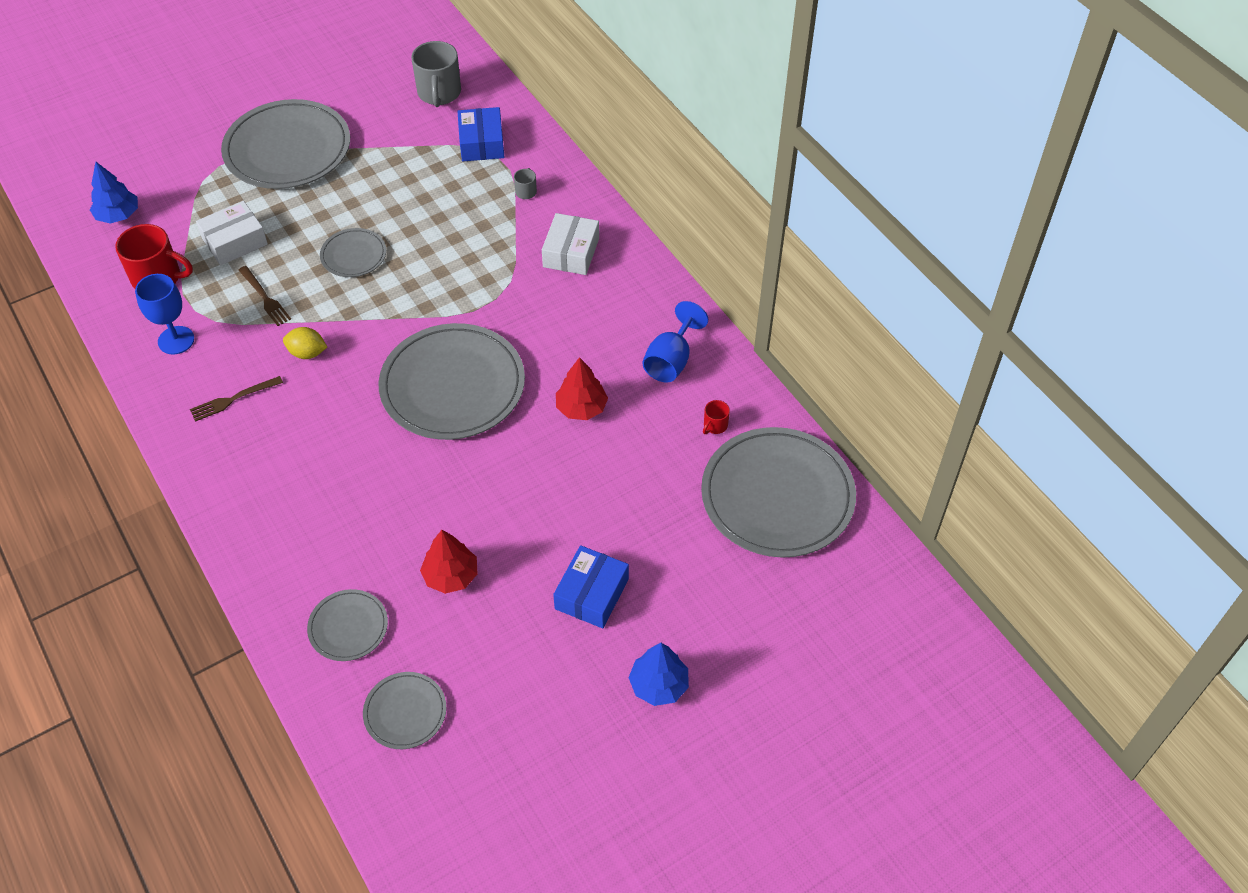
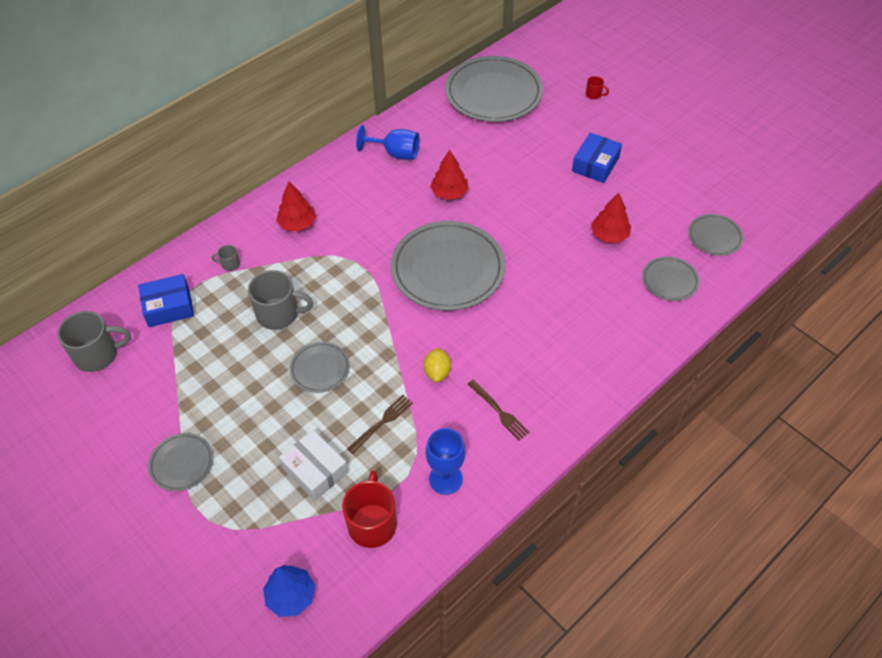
camera: 100 degrees left, 0 degrees up
grey plate [221,99,350,189] -> grey plate [148,433,213,491], size x0.49
white box [542,213,599,275] -> red tree [276,182,316,232]
blue box [553,545,629,628] -> blue box turned 75 degrees counterclockwise [572,133,622,183]
blue tree [629,643,689,706] -> none
red mug [703,400,730,434] -> red mug moved to [586,76,609,99]
none -> grey mug [248,270,314,330]

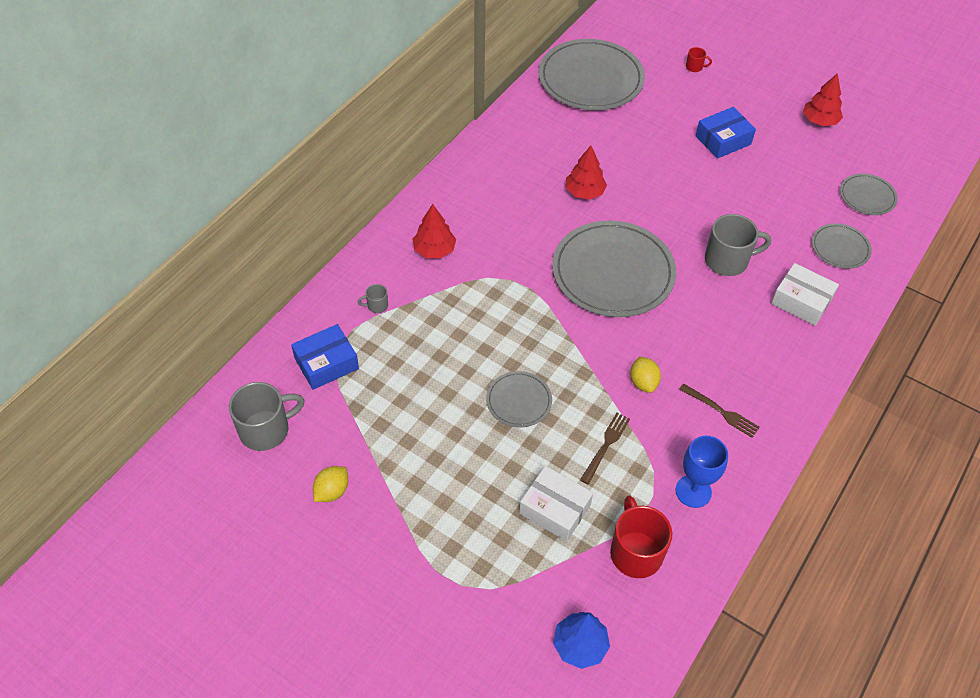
camera: 15 degrees left, 0 degrees up
grey plate [148,433,213,491] -> none
grey mug [248,270,314,330] -> grey mug moved to [705,214,771,276]
blue goblet [356,125,419,160] -> none
blue box [572,133,622,183] -> blue box turned 45 degrees clockwise [696,107,756,159]
red tree [591,193,631,243] -> red tree moved to [803,73,843,126]
none -> yellow lemon [313,466,348,502]
none -> white box [771,263,839,326]

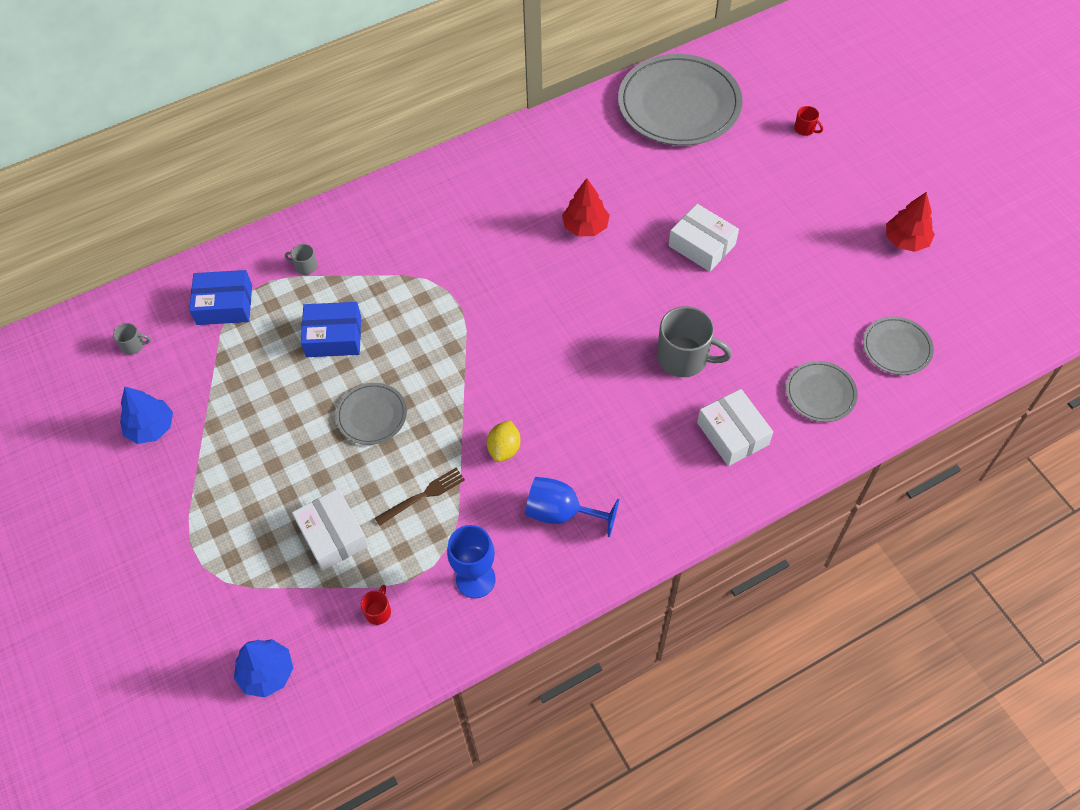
camera: 30 degrees right, 5 degrees up
grey mug [229,382,305,451] -> grey mug [113,323,151,355], size x0.46
yellow lemon [313,466,348,502] -> blue tree [120,387,173,444]
red tree [413,204,456,258] -> none
grey plate [552,221,676,317] -> none
red mug [610,495,672,578] -> red mug [361,585,391,625], size x0.46
brown fork [679,383,760,438] -> blue goblet [525,477,619,537]
blue box [696,107,756,159] -> blue box moved to [301,302,361,357]
none -> white box [668,204,739,272]

